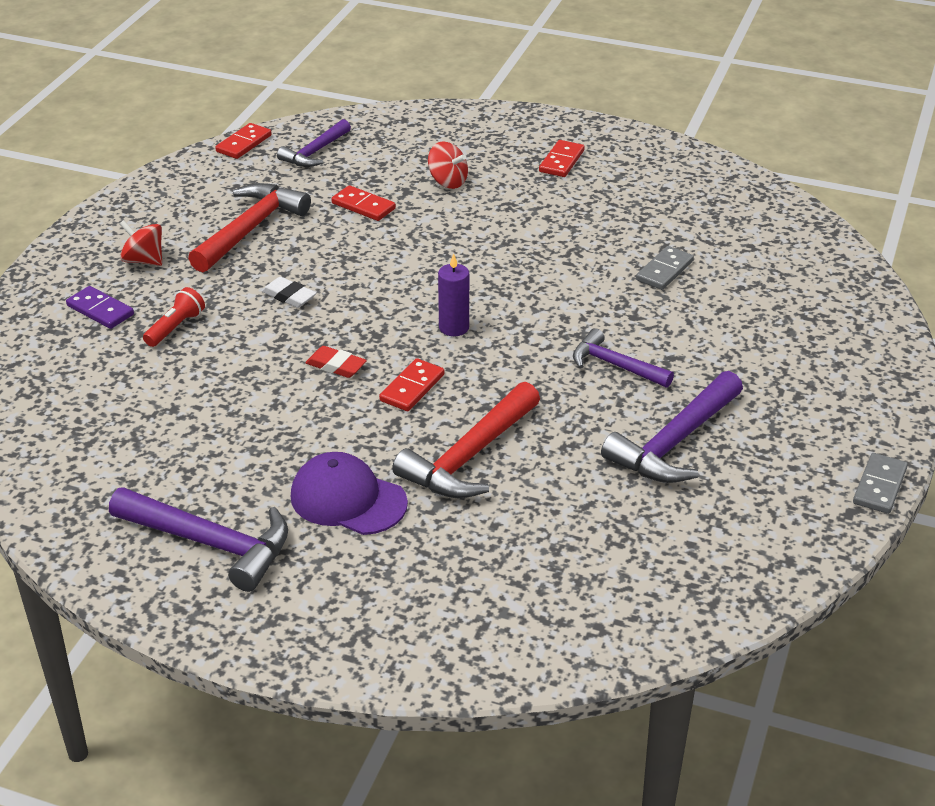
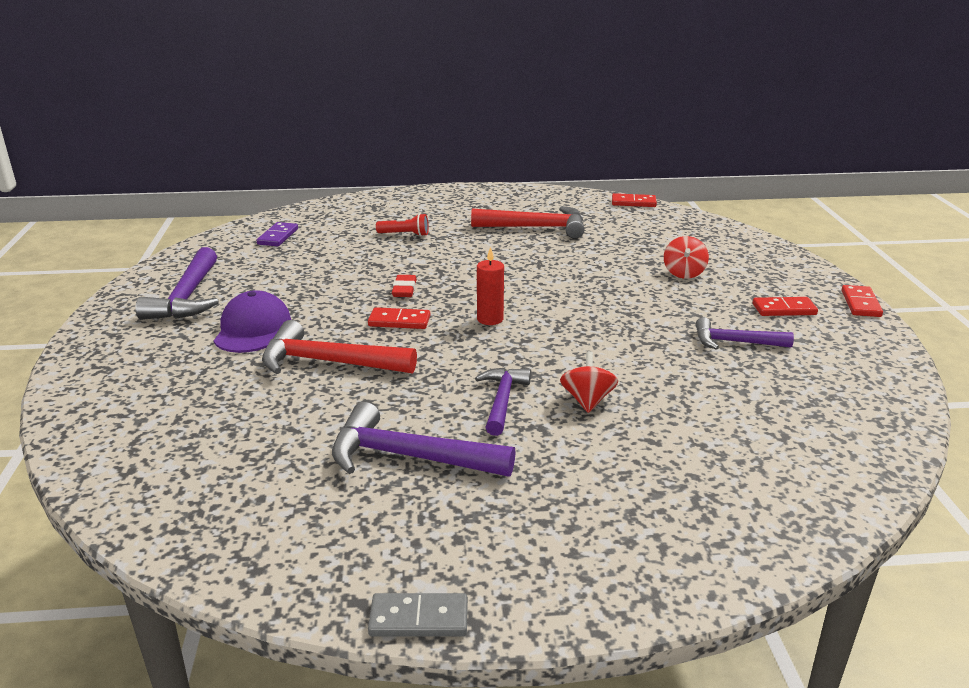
camera: 65 degrees right, 10 degrees down
purple domino [66,286,134,329] -> purple domino moved to [256,222,298,246]
red spinning top [120,220,162,266] -> red spinning top moved to [560,351,618,413]
white eraser [262,277,317,308] -> none
purple hammer [277,119,351,167] -> purple hammer moved to [696,317,794,350]
red domino [331,185,396,221] -> red domino moved to [841,285,883,317]
purple candle [438,253,469,336] -> red candle [477,247,504,325]
grey domino [636,246,694,290] -> none

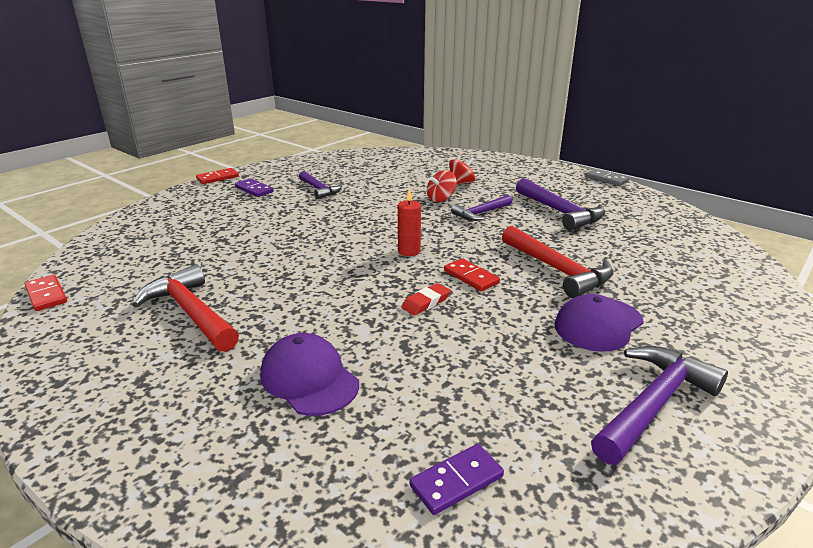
camera: 135 degrees left, 0 degrees up
red flashlight [376,213,429,236] -> purple cap [260,333,359,416]
red spinning top [664,236,709,279] -> red spinning top moved to [449,157,475,185]
red domino [753,297,818,316] -> purple domino [235,178,274,197]

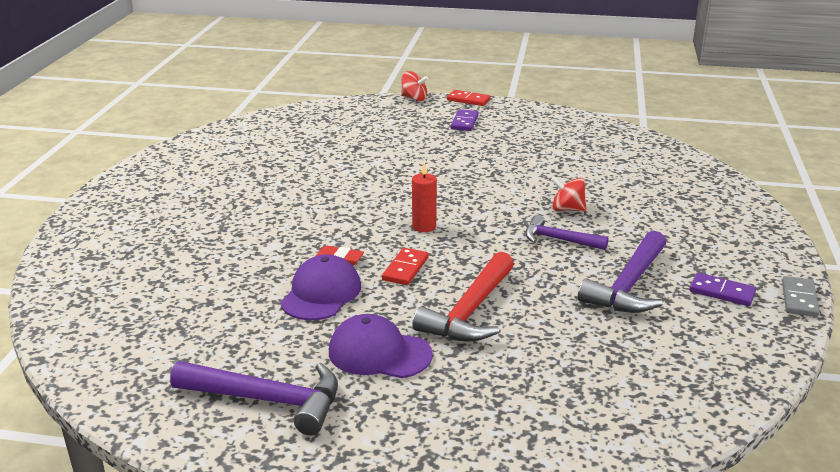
camera: 60 degrees right, 0 degrees up
red domino [25,275,67,311] -> none
red hammer [132,264,239,352] -> none
purple cap [260,333,359,416] -> purple cap moved to [280,254,361,320]
purple hammer [299,171,342,199] -> none
purple domino [409,444,504,515] -> purple domino moved to [689,273,756,306]
red spinning top [449,157,475,185] -> red spinning top moved to [401,71,428,101]

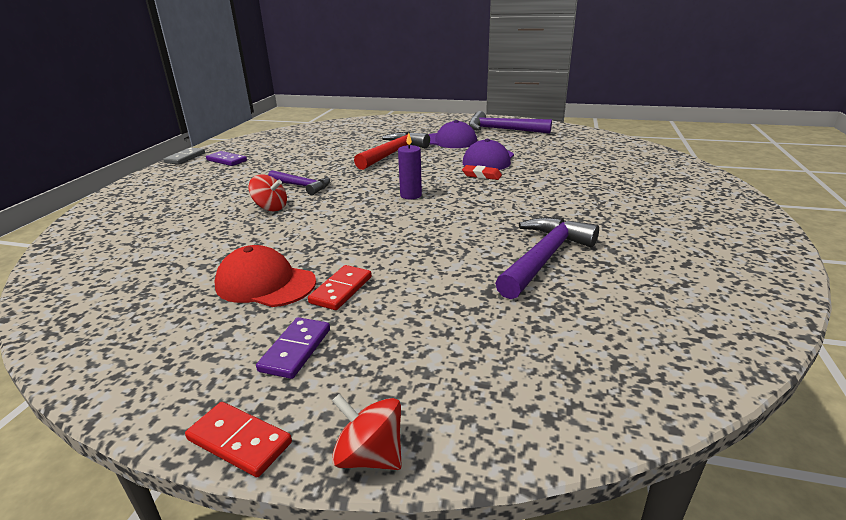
camera: 175 degrees left, 0 degrees up
red domino [382,248,429,285] -> red domino moved to [308,265,372,310]
red candle [412,162,437,232] -> purple candle [398,133,422,199]
purple hammer [578,230,666,313] -> purple hammer moved to [495,217,599,299]
none -> red cap [214,245,316,307]

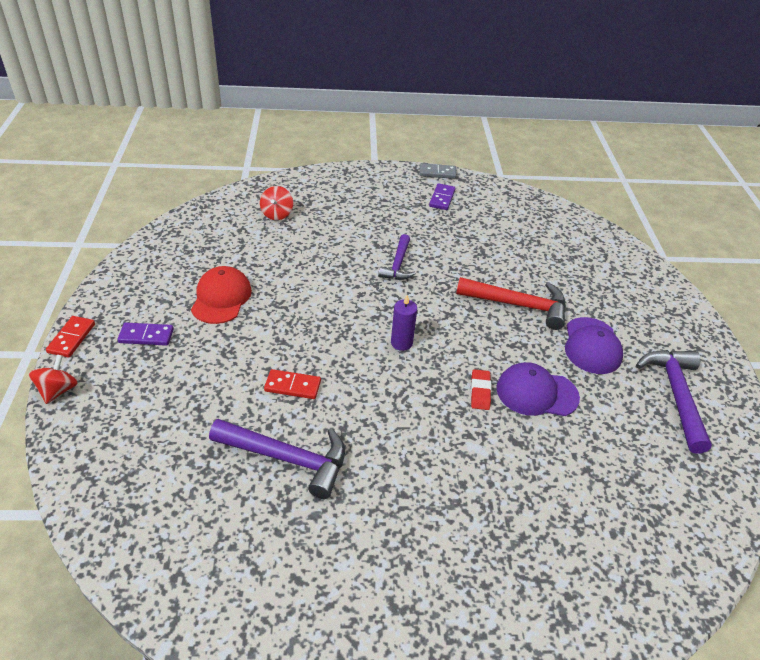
camera: 70 degrees right, 15 degrees up
red spinning top [249,174,287,211] -> red spinning top moved to [260,186,293,220]
red domino [308,265,372,310] -> red domino moved to [264,369,321,399]

